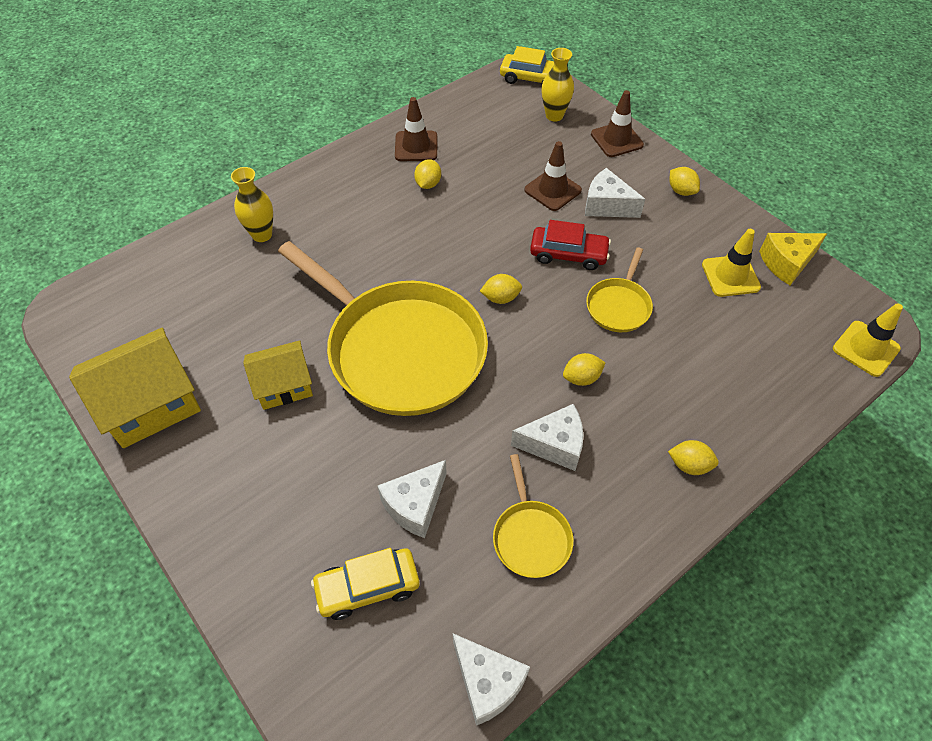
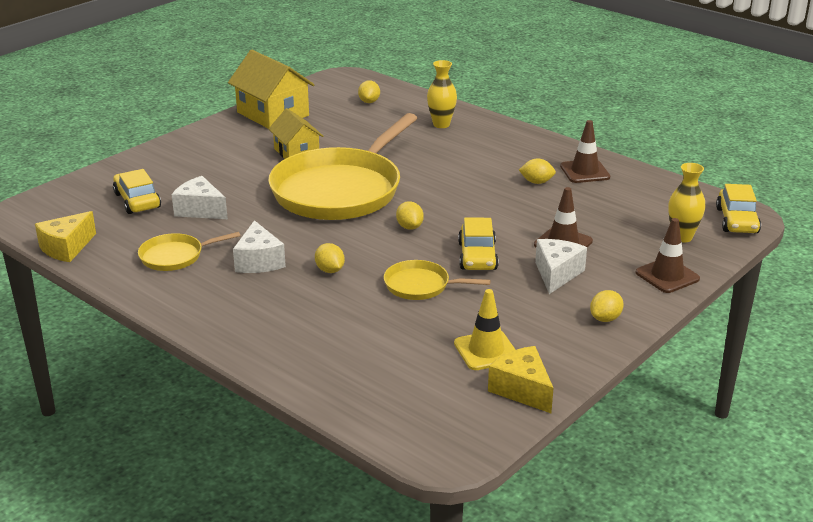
camera: 80 degrees right, 25 degrees down
white cheese [453,633,530,726] -> yellow cheese [35,211,96,262]
red car [530,220,611,270] -> yellow car [458,218,499,270]
yellow lemon [668,440,719,475] -> yellow lemon moved to [358,80,380,103]
yellow traffic cone [833,303,903,377] -> none

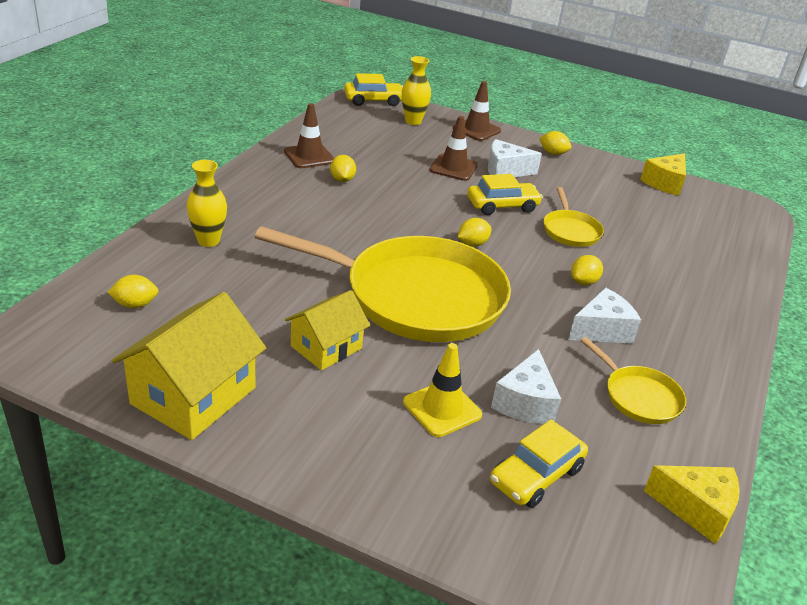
camera: 110 degrees left, 5 degrees up
yellow traffic cone [454,289,515,370] -> yellow traffic cone moved to [403,343,482,437]

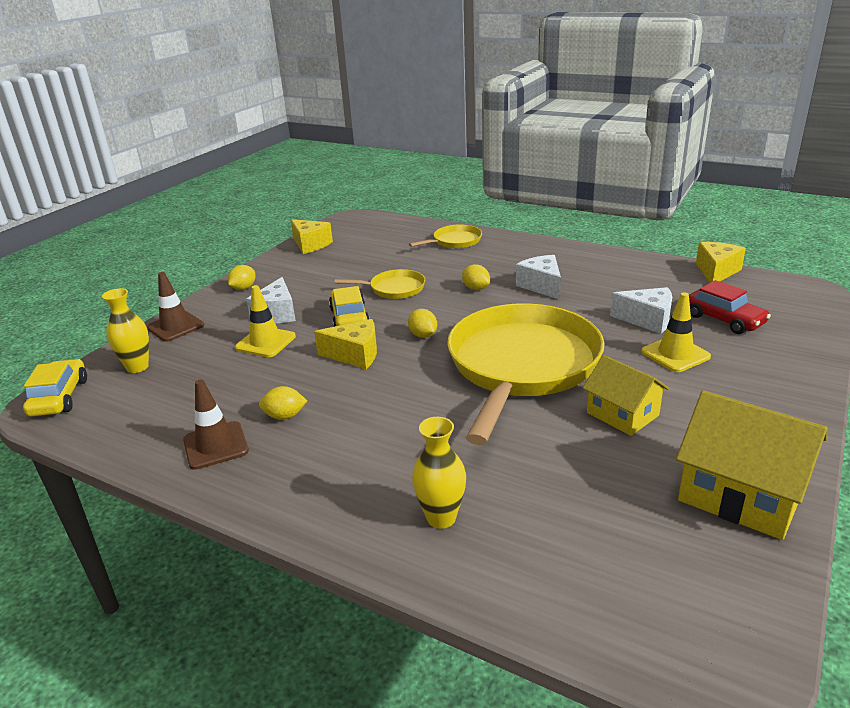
camera: 80 degrees left, 5 degrees down
yellow lemon [107,275,159,309] -> none
brown traffic cone [430,116,478,181] -> yellow traffic cone [235,285,296,357]
yellow car [490,419,588,508] -> red car [689,280,771,334]
yellow pan [580,337,686,424] -> yellow pan moved to [409,225,482,249]
none -> yellow cheese [314,319,377,369]

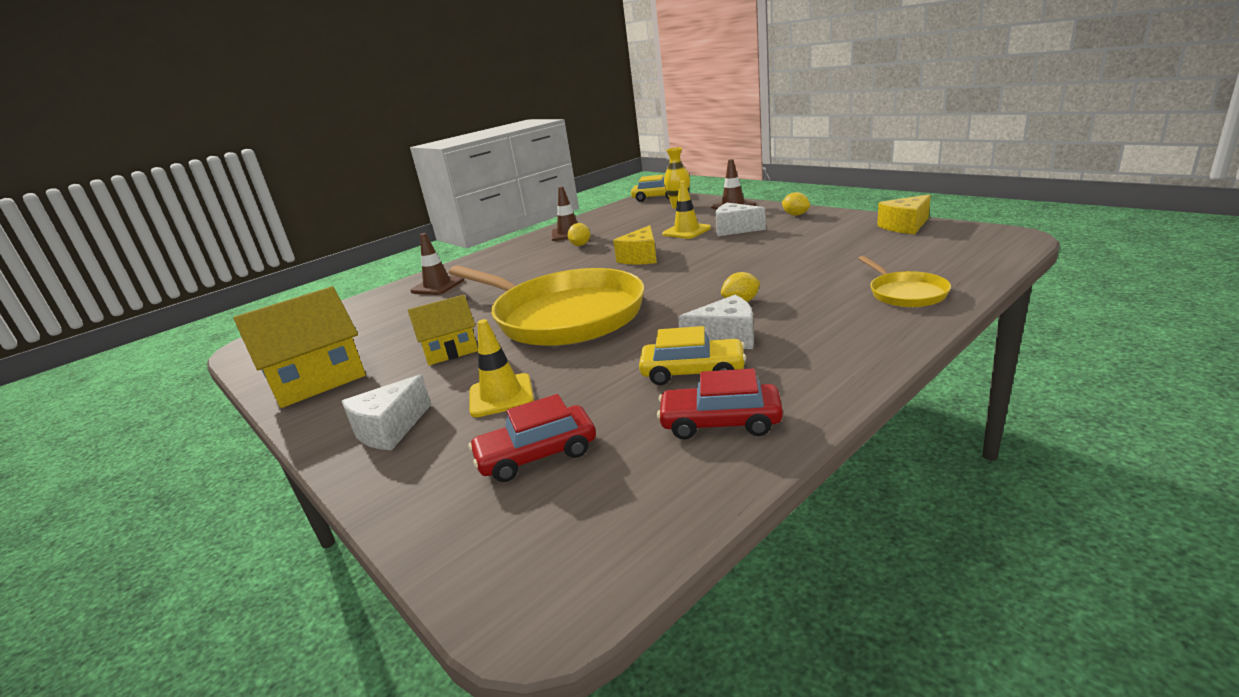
camera: 110 degrees right, 5 degrees down
yellow car [329,286,370,327] -> yellow car moved to [639,326,746,385]
yellow pan [335,269,425,299] -> none
yellow lemon [408,309,437,338] -> none
yellow vase [412,417,466,529] -> brown traffic cone [410,233,464,295]
white cheese [610,287,672,334] -> white cheese moved to [342,375,432,450]
yellow cheese [696,242,746,283] -> none
none -> red car [657,369,783,439]

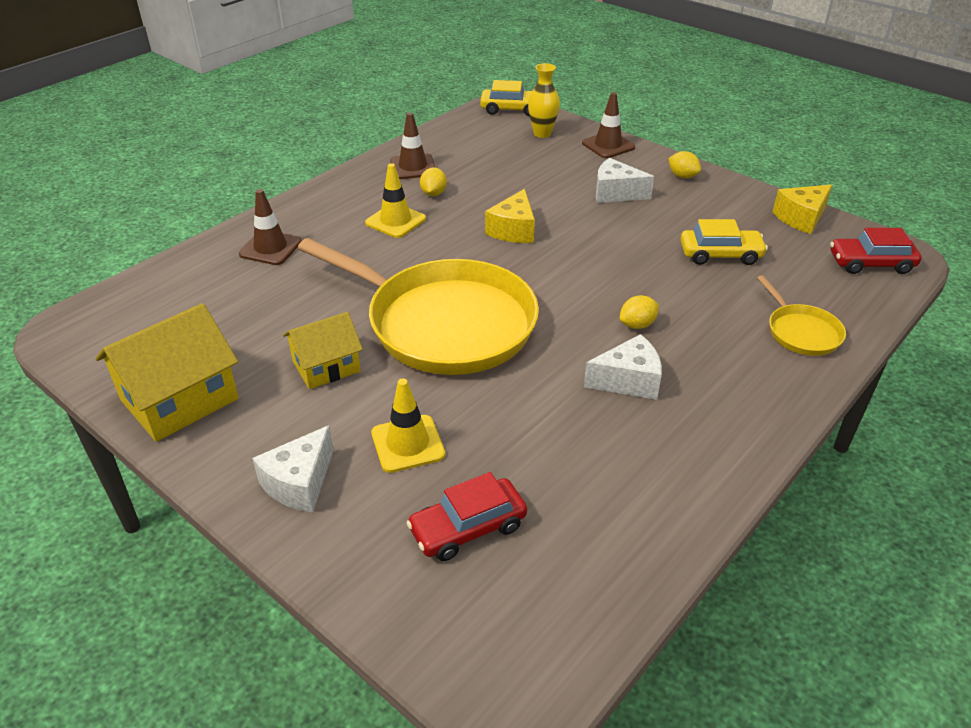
camera: 10 degrees left, 15 degrees up
yellow car [639,326,746,385] -> yellow car moved to [681,219,768,265]
red car [657,369,783,439] -> red car moved to [830,228,921,274]
yellow traffic cone [662,180,711,239] -> yellow traffic cone moved to [365,163,426,238]

